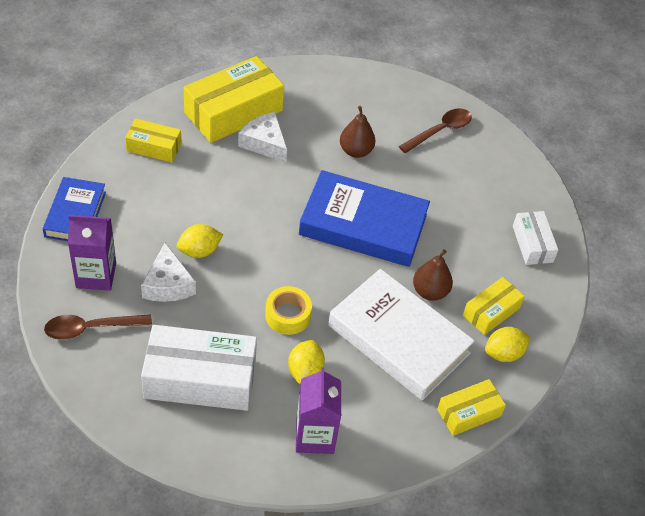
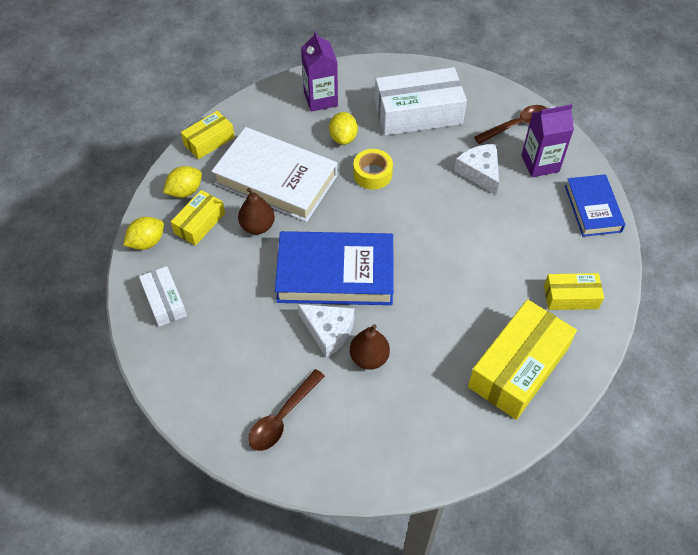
camera: 170 degrees right, 5 degrees up
yellow lemon [177,224,223,258] -> yellow lemon moved to [123,217,164,250]
white cheese [238,112,287,163] -> white cheese moved to [298,304,355,358]

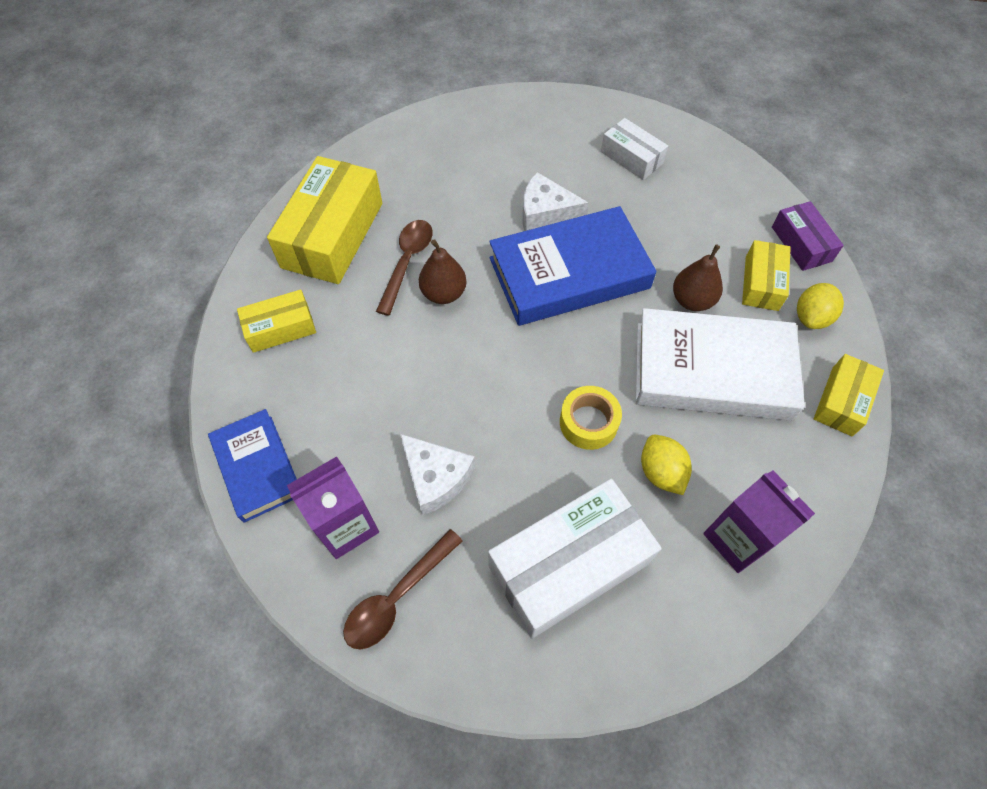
camera: 160 degrees right, 5 degrees up
yellow lemon [123,217,164,250] -> purple box [772,201,844,271]
white box [139,266,187,327] -> white box moved to [601,118,668,180]
brown spoon [248,369,325,451] -> brown spoon moved to [376,220,433,316]
brown pear [350,324,390,370] -> brown pear moved to [419,239,467,304]

